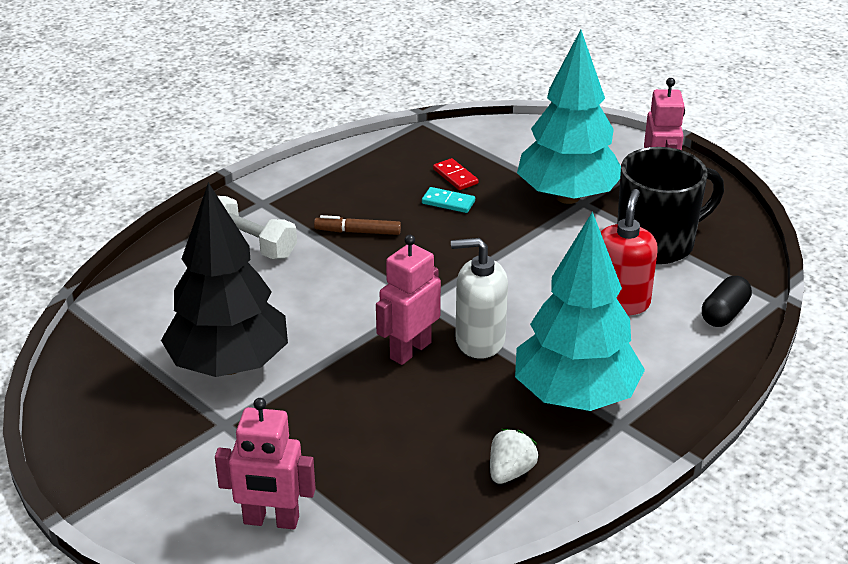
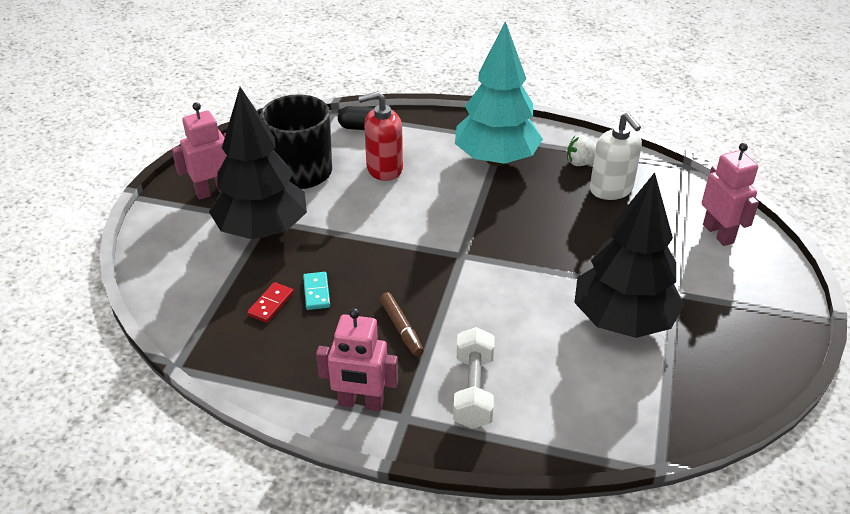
camera: 120 degrees left, 5 degrees up
pink robot [376,235,441,365] -> pink robot moved to [316,308,398,411]
white soap dispenser [451,238,508,359] -> white soap dispenser moved to [590,112,642,200]
turquoise tree [517,30,621,204] -> black tree [209,87,307,239]

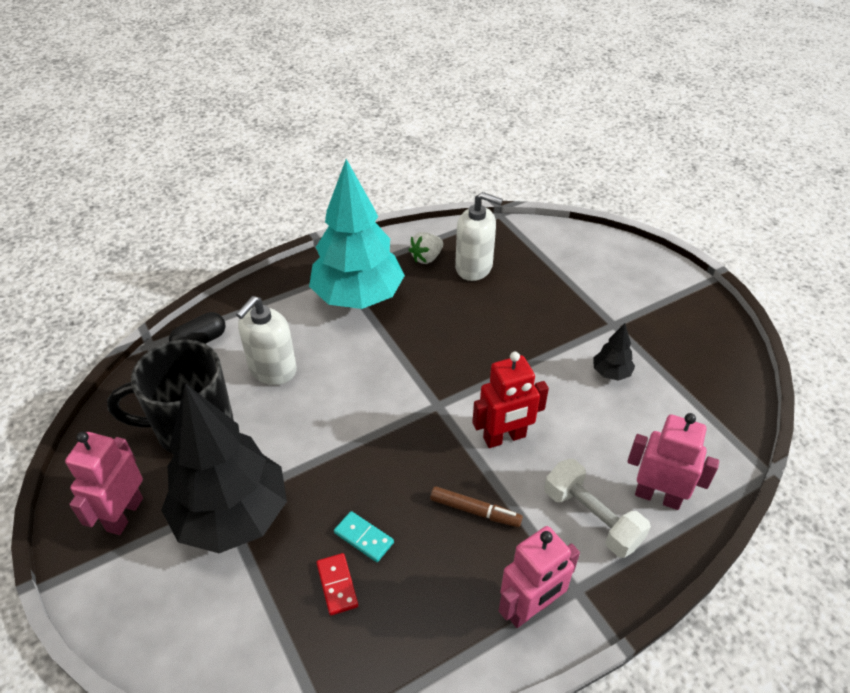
camera: 45 degrees left, 5 degrees up
red soap dispenser [358,91,403,181] -> white soap dispenser [236,296,297,385]
black tree [574,172,684,338] -> black tree [593,323,635,381], size x0.40
pink robot [702,143,759,246] -> pink robot moved to [627,413,719,510]
none -> red robot [472,352,549,448]

